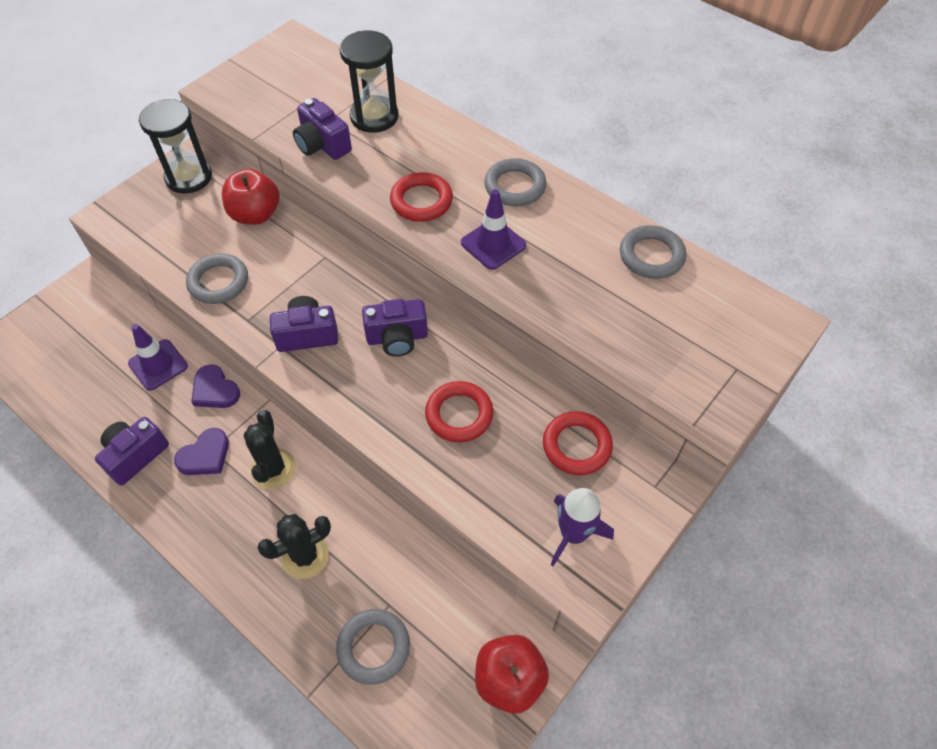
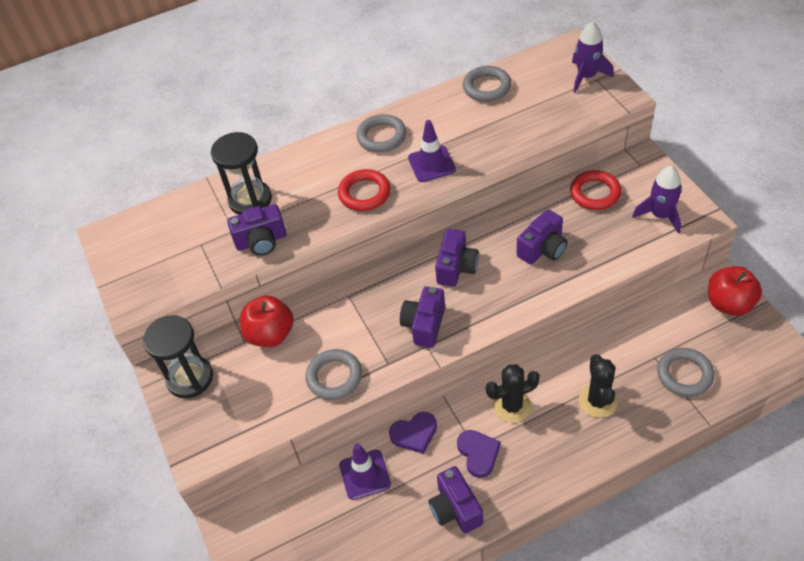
camera: 60 degrees left, 5 degrees down
black cactus [244,410,296,489] -> black cactus turned 45 degrees counterclockwise [486,364,540,423]
red ring [425,381,493,442] -> purple camera [517,210,568,265]
none -> purple rocket [572,22,614,93]

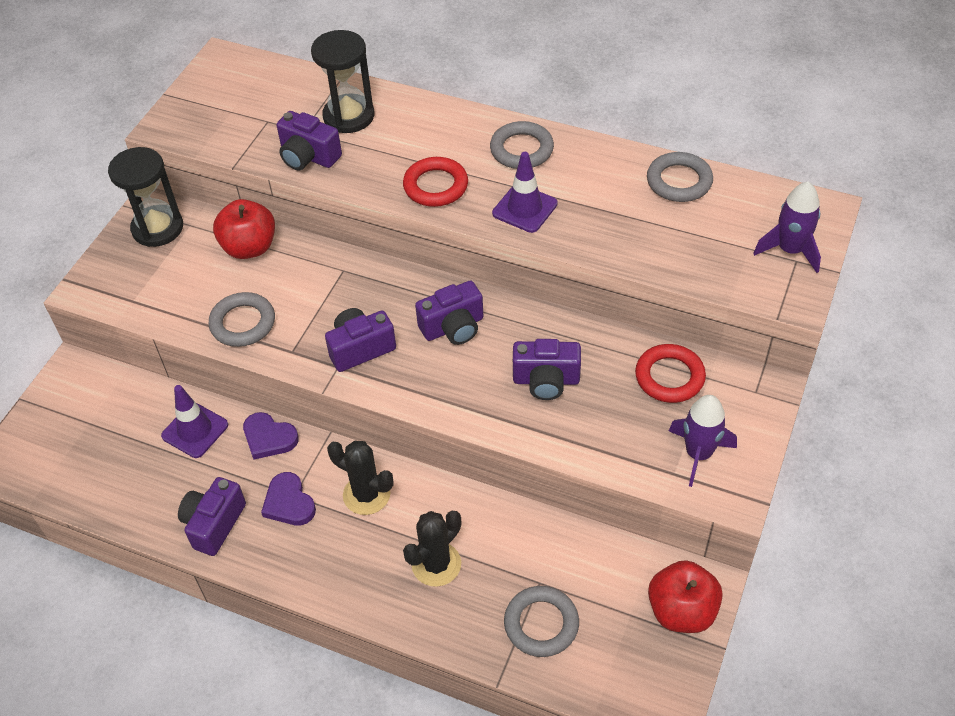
camera: 45 degrees right, 0 degrees up
purple heart [457,430,501,478] -> purple heart turned 120 degrees clockwise [261,472,316,525]

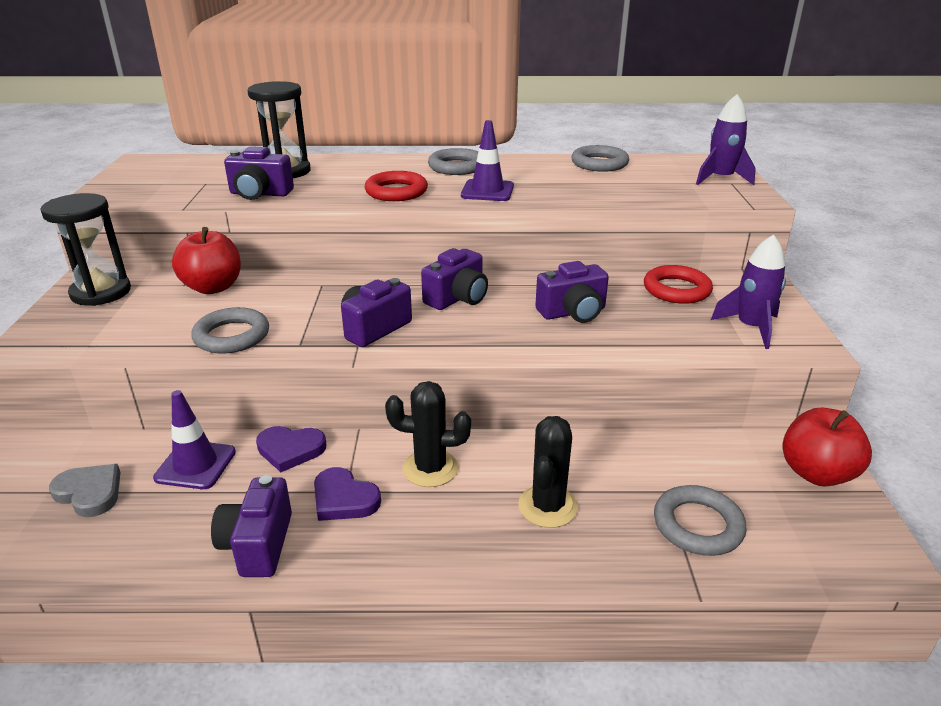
camera: 25 degrees left, 20 degrees down
none -> grey heart [49,464,121,517]

